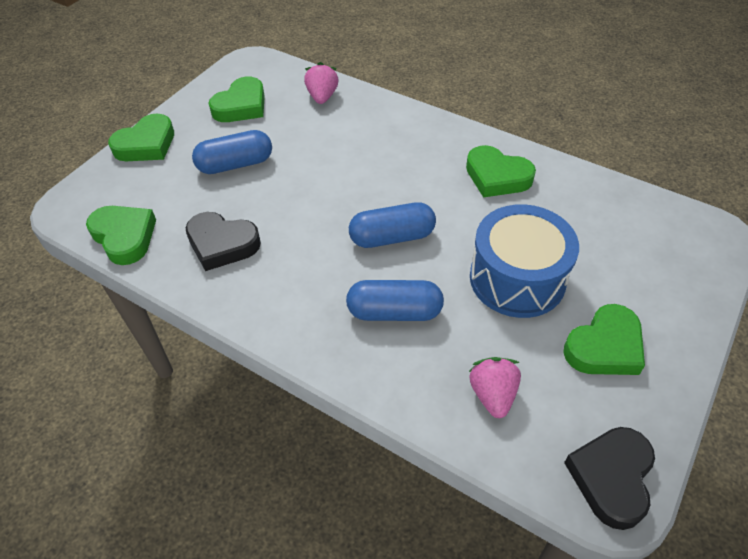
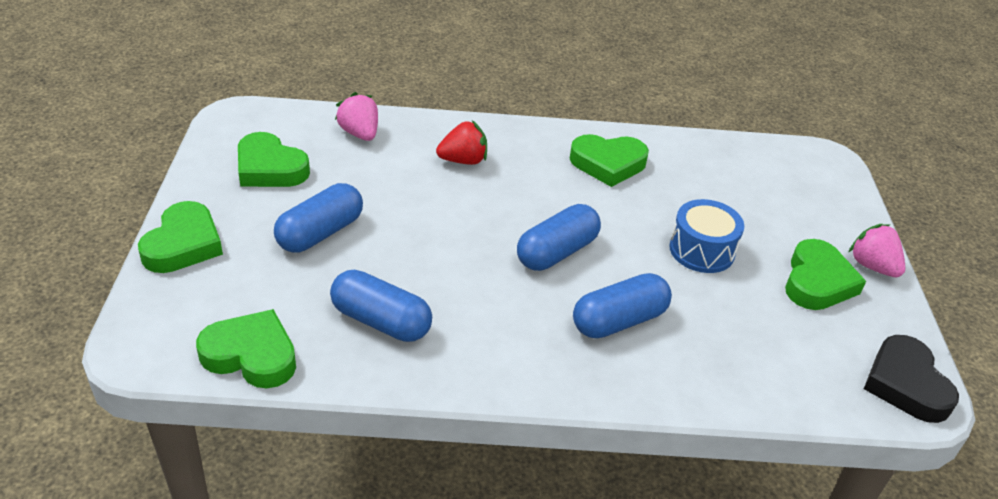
camera: 35 degrees left, 10 degrees down
black heart [185,212,261,271] -> blue capsule [330,270,432,342]
green heart [209,76,265,122] -> green heart turned 120 degrees clockwise [238,132,310,187]
pink strawberry [469,357,521,418] -> pink strawberry moved to [848,224,905,277]
blue drum [470,204,579,318] -> blue drum [669,199,744,273], size x0.64
none -> red strawberry [436,120,487,165]

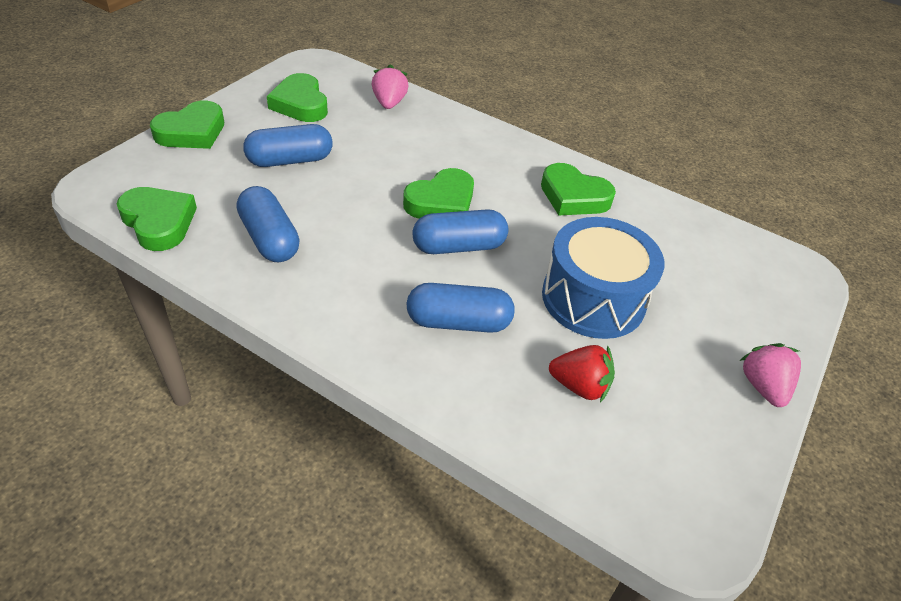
camera: 30 degrees right, 5 degrees up
red strawberry [436,120,487,165] -> red strawberry moved to [549,345,615,403]
blue drum [669,199,744,273] -> blue drum [542,217,664,339], size x1.56
green heart [785,239,866,310] -> green heart moved to [403,168,474,218]
black heart [864,335,959,423] -> none

